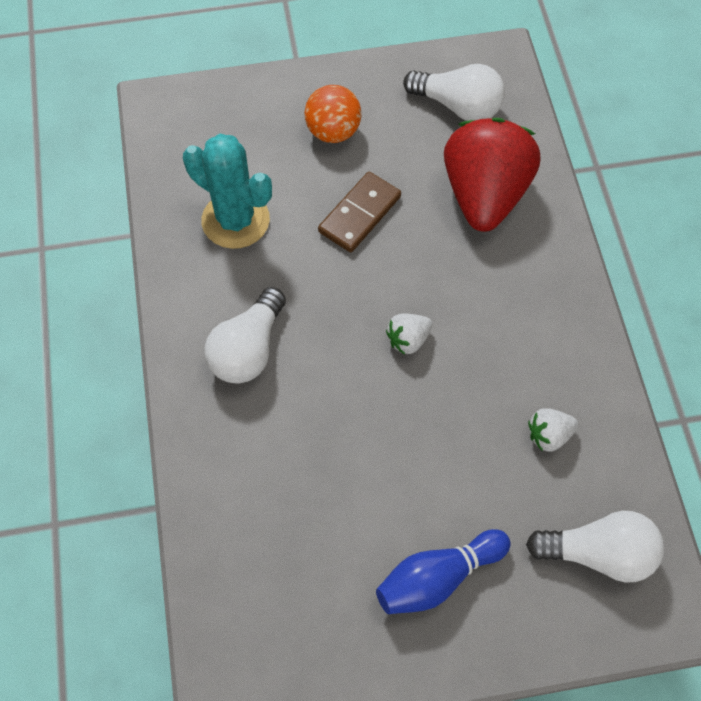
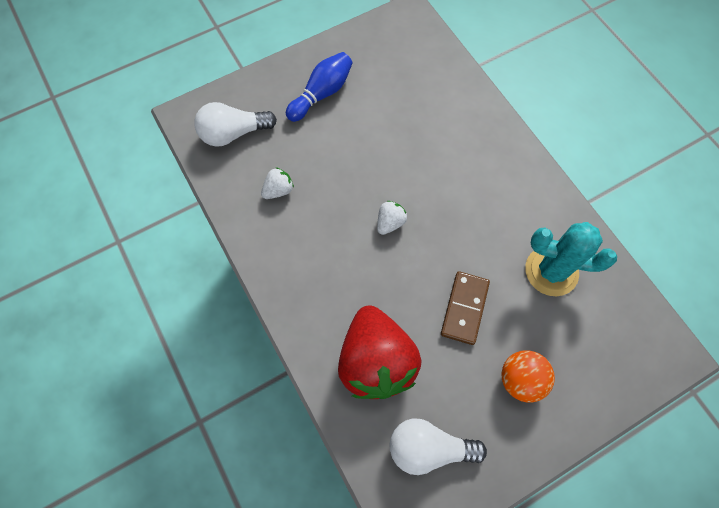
camera: 160 degrees right, 5 degrees up
white light bulb [204,287,286,384] -> none

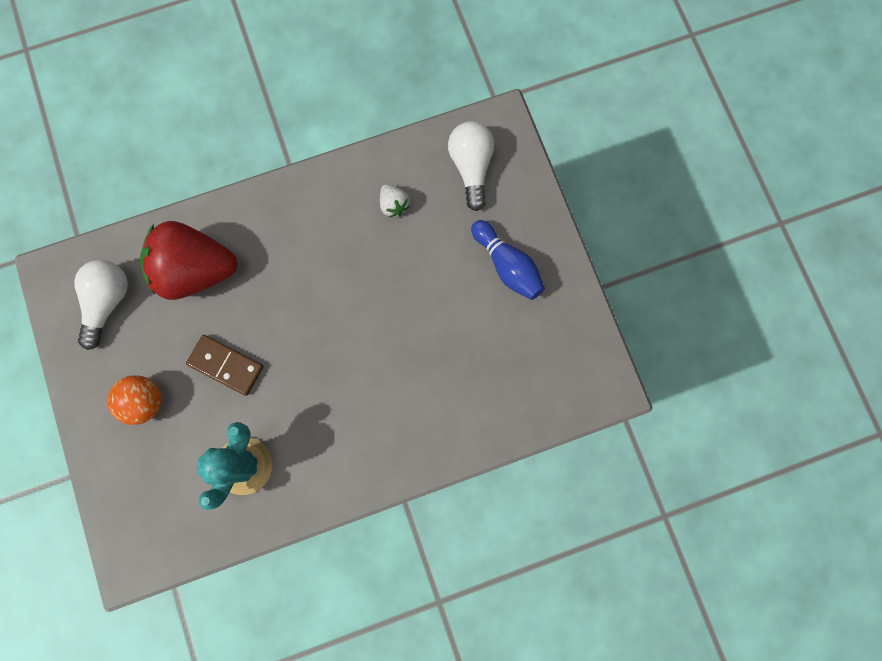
camera: 100 degrees right, 10 degrees up
white strawberry [377,201,407,235] -> none

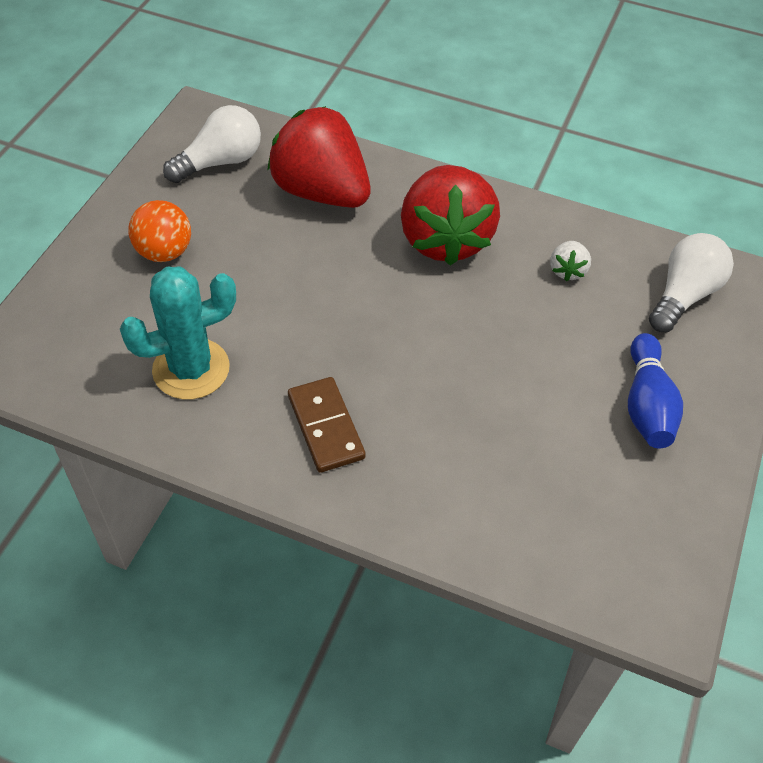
camera: 40 degrees right, 25 degrees down
brown domino [186,335,263,396] -> brown domino moved to [288,377,366,473]
none -> red strawberry [401,165,500,266]

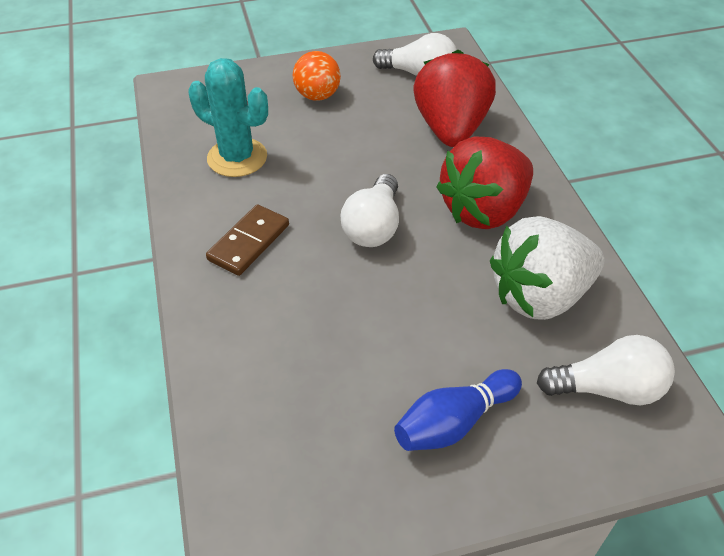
camera: 55 degrees right, 5 degrees down
white strawberry [550,241,591,281] -> white strawberry [490,216,604,320], size x2.43
none -> white light bulb [340,174,399,247]

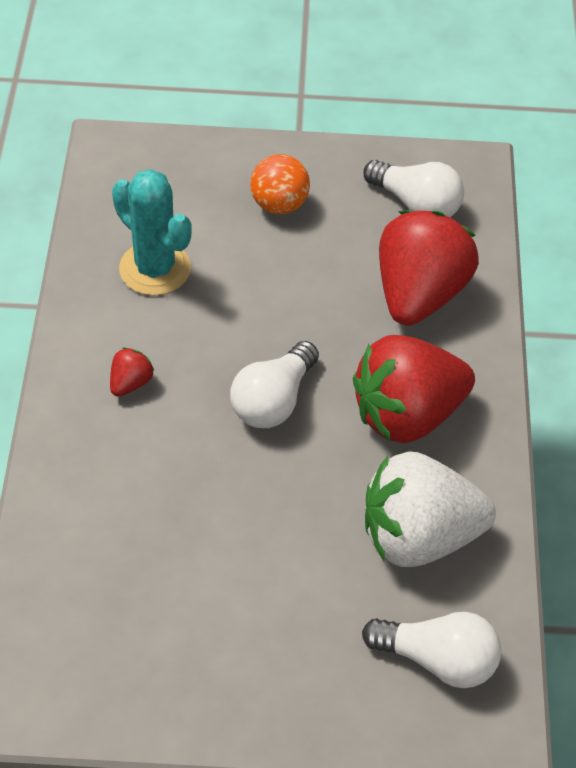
camera: 15 degrees right, 5 degrees up
brown domino [206,204,289,276] -> red strawberry [110,348,154,397]
blue bowling pin [394,369,522,451] -> none

